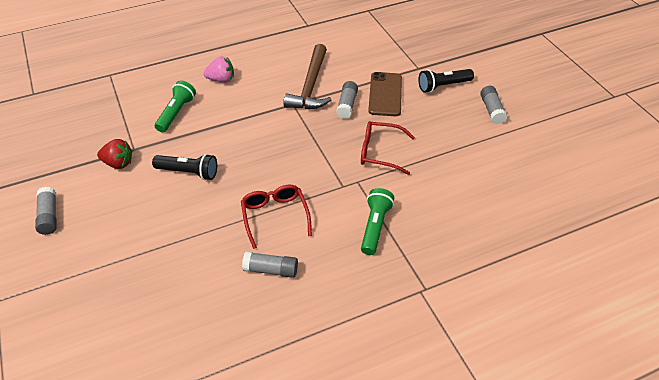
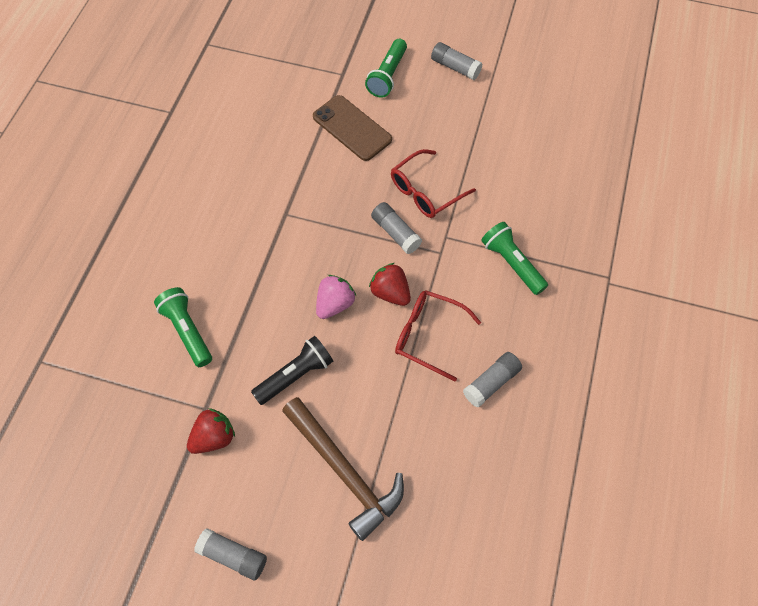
camera: 50 degrees left, 15 degrees up
pink strawberry [203,56,234,83] -> pink strawberry moved to [316,275,356,319]
brown hammer [283,44,331,109] -> brown hammer moved to [282,397,404,541]
grey glue stick [336,81,358,119] -> grey glue stick moved to [371,202,422,254]
black flashlight [418,69,474,93] -> green flashlight [365,39,407,98]
none -> red strawberry [369,263,411,306]

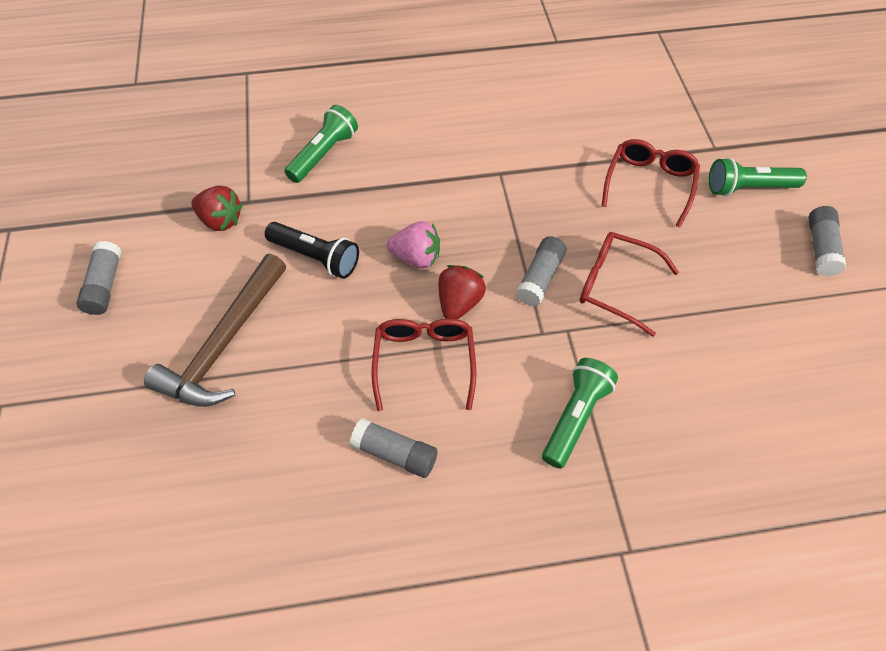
camera: 65 degrees right, 5 degrees down
brown phone [313,95,392,161] -> red glasses [602,139,700,228]

